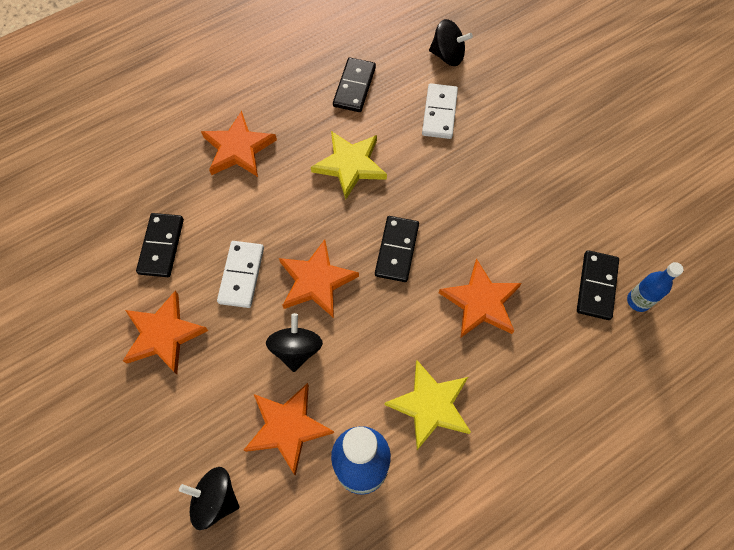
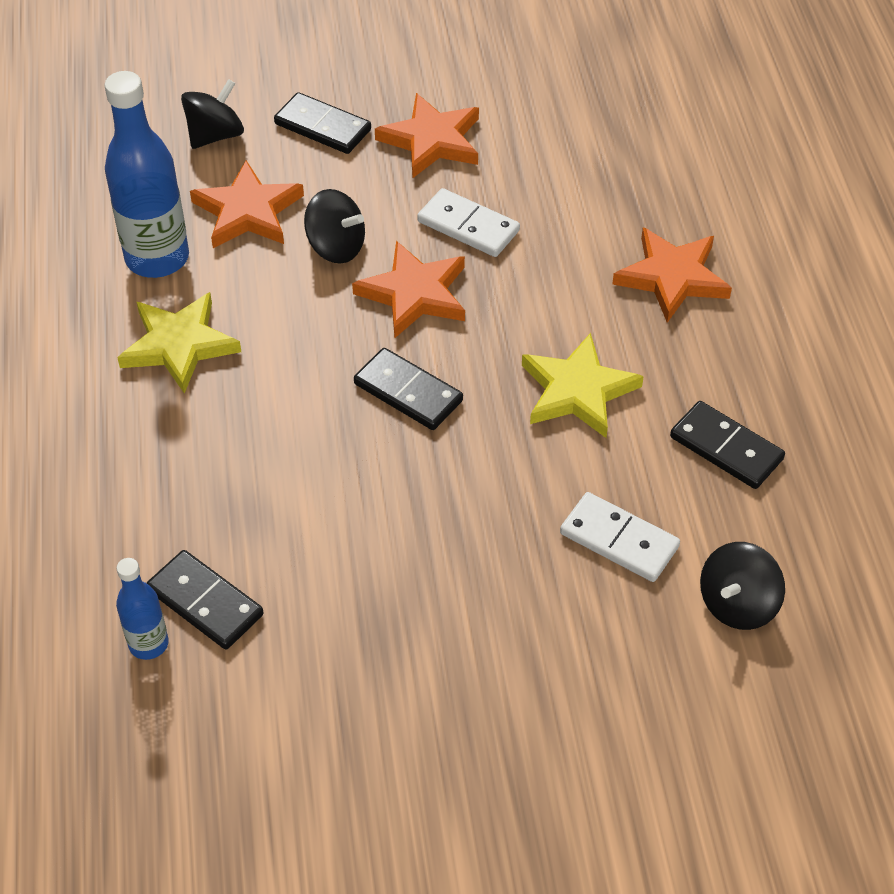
camera: 115 degrees right, 15 degrees down
black domino [136,213,184,277] -> black domino moved to [274,92,371,154]
orange star [439,259,522,337] -> none

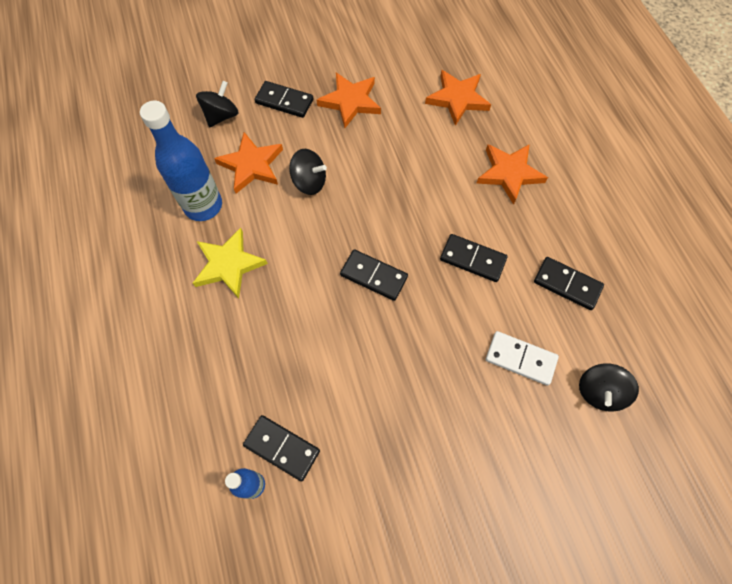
camera: 10 degrees left, 15 degrees up
orange star [352,241,465,338] -> orange star moved to [425,70,491,126]
white domino [417,188,520,257] -> none
yellow star [522,333,644,438] -> black domino [440,234,508,282]

